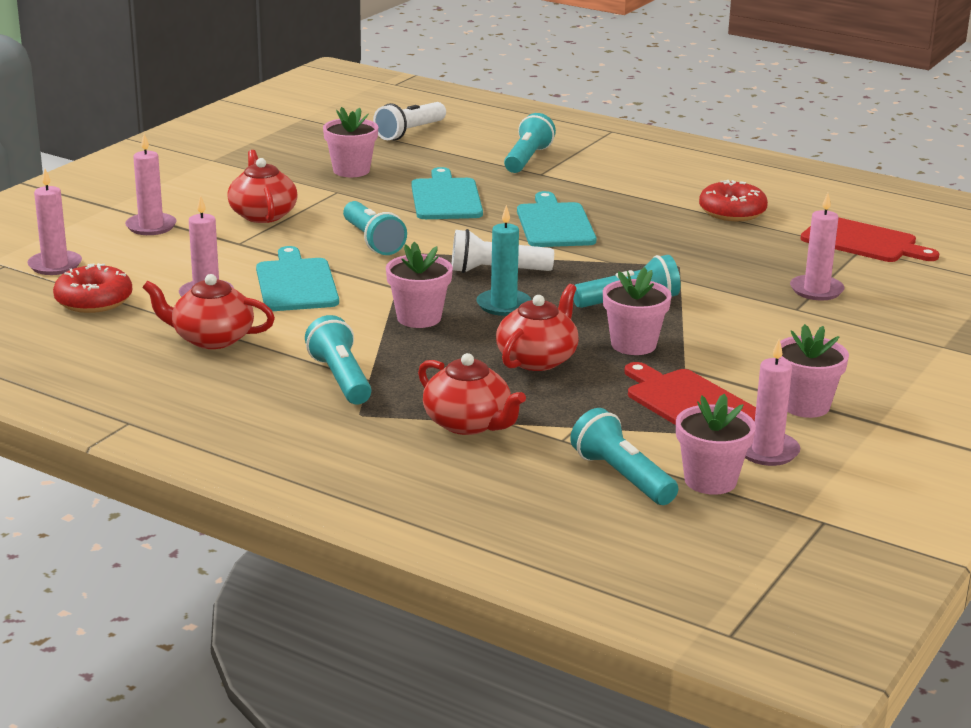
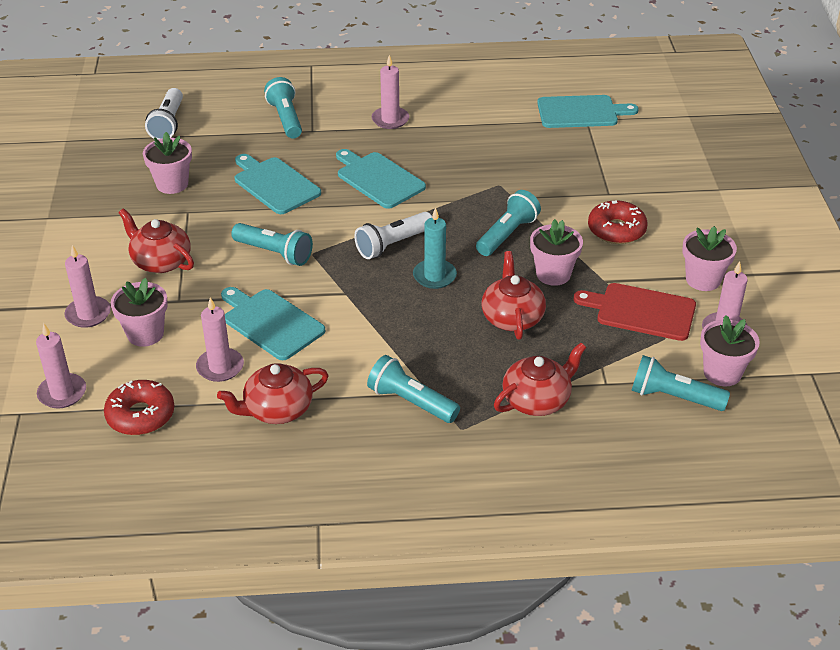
camera: 35 degrees left, 15 degrees up
pink flower pot [386,242,453,328] -> pink flower pot moved to [111,278,168,347]
red teapot [418,353,526,435] -> red teapot turned 45 degrees counterclockwise [494,343,586,416]
red donut [699,180,768,221] -> red donut moved to [588,200,648,244]
pink candle [790,193,845,300] -> pink candle moved to [372,55,409,129]
red cutting board [800,218,940,262] -> turquoise cutting board [537,95,639,128]

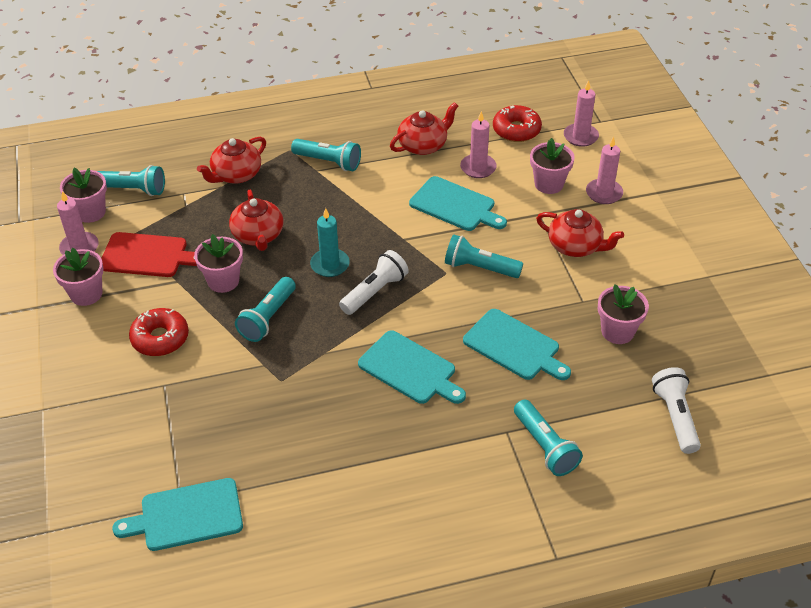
camera: 170 degrees right, 5 degrees up
pink candle [372,55,409,129] -> none

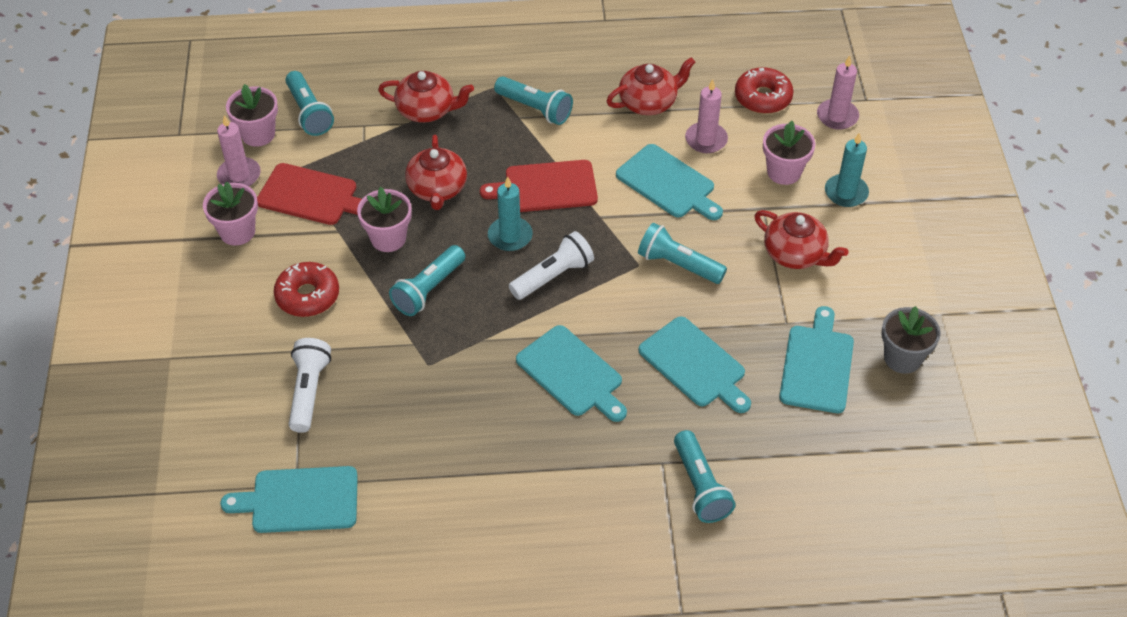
camera: 10 degrees right, 5 degrees up
turquoise flashlight [97,165,165,196] -> turquoise flashlight turned 45 degrees clockwise [285,71,334,136]
red teapot [197,137,266,184] -> red teapot turned 135 degrees counterclockwise [378,71,474,123]
pink candle [586,136,623,204] -> turquoise candle [825,132,869,207]
pink flower pot [598,284,649,344] -> turquoise cutting board [779,306,854,413]
white flashlight [652,367,701,454] -> white flashlight moved to [289,338,331,433]
none -> red cutting board [480,160,598,212]
none -> grey flower pot [881,306,941,374]

